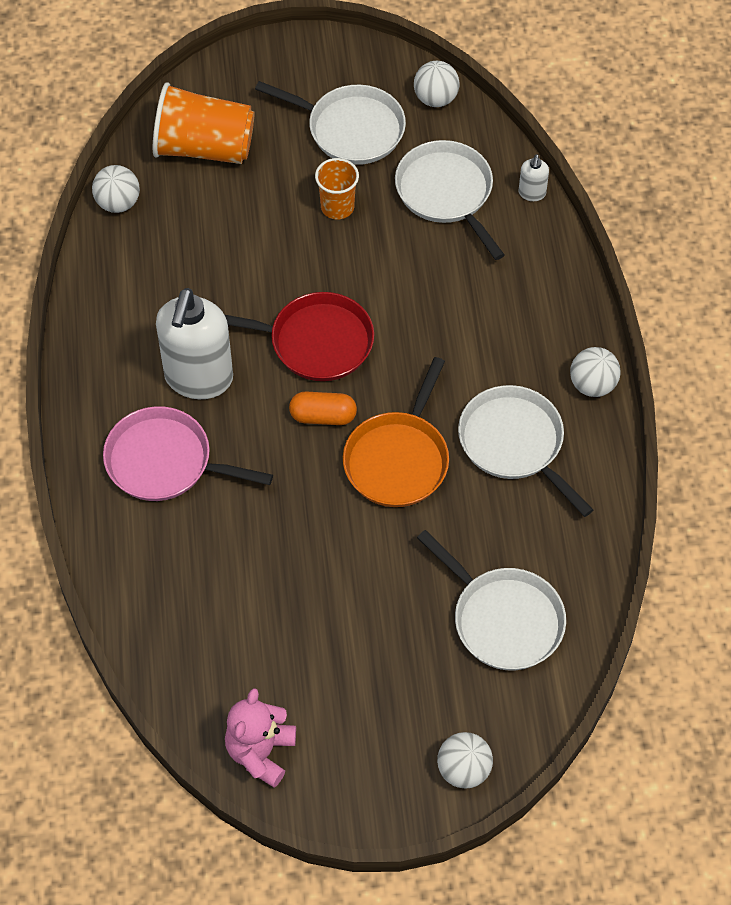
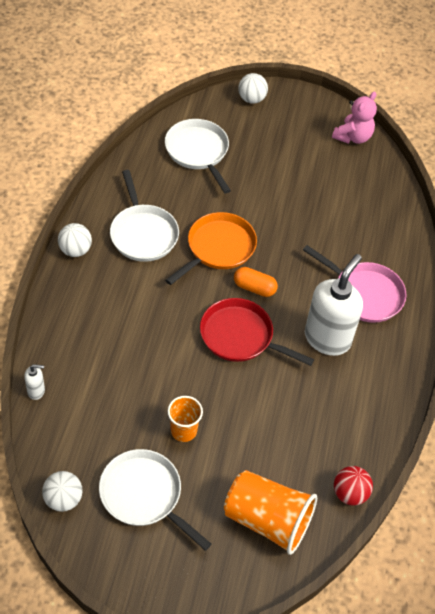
camera: 165 degrees left, 5 degrees down
white ball [92,165,140,213] -> red ball [334,466,373,505]
white pan [395,140,505,260] -> none
white soap dispenser [519,154,549,201] -> white soap dispenser turned 60 degrees clockwise [24,364,45,400]

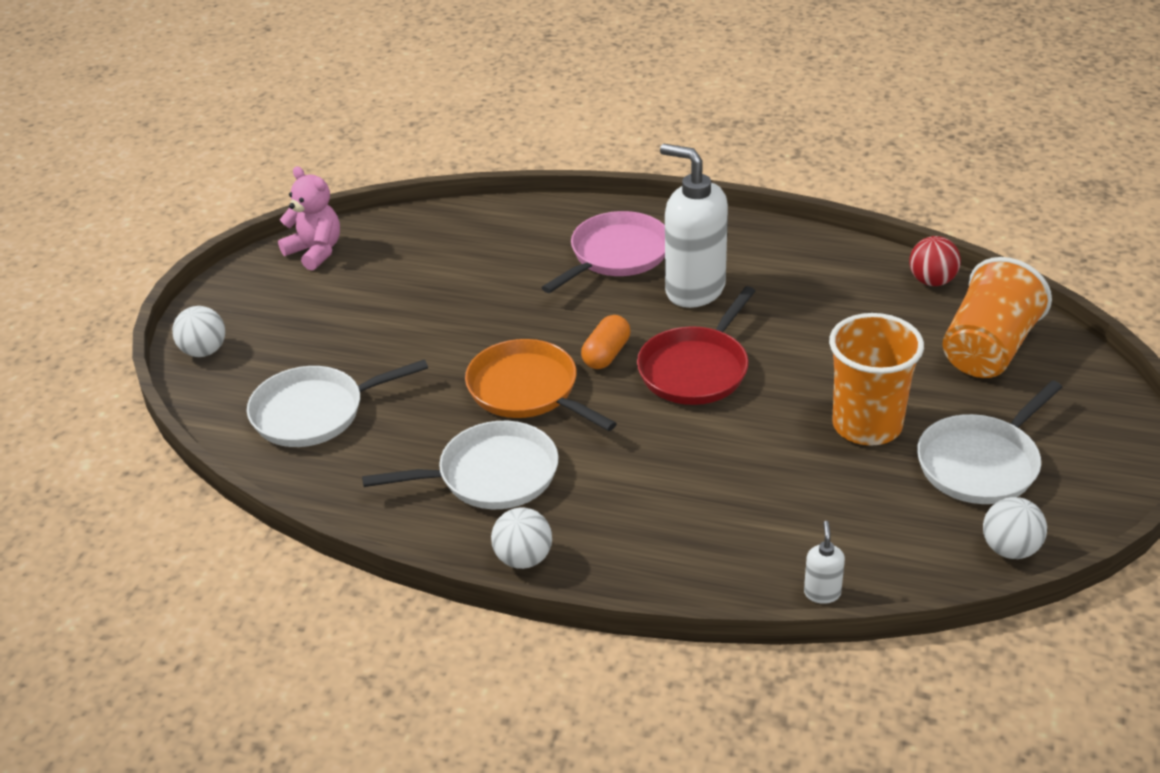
camera: 80 degrees left, 15 degrees down
orange cup [168,396,203,442] -> orange cup [829,313,924,446], size x1.75

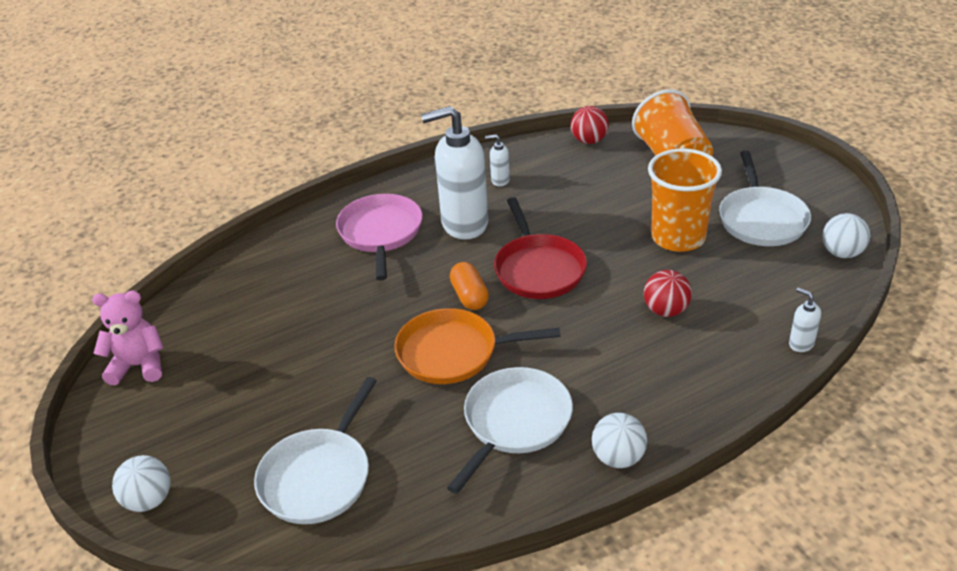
camera: 45 degrees left, 0 degrees up
none -> white soap dispenser [485,134,510,186]
none -> red ball [644,270,692,317]

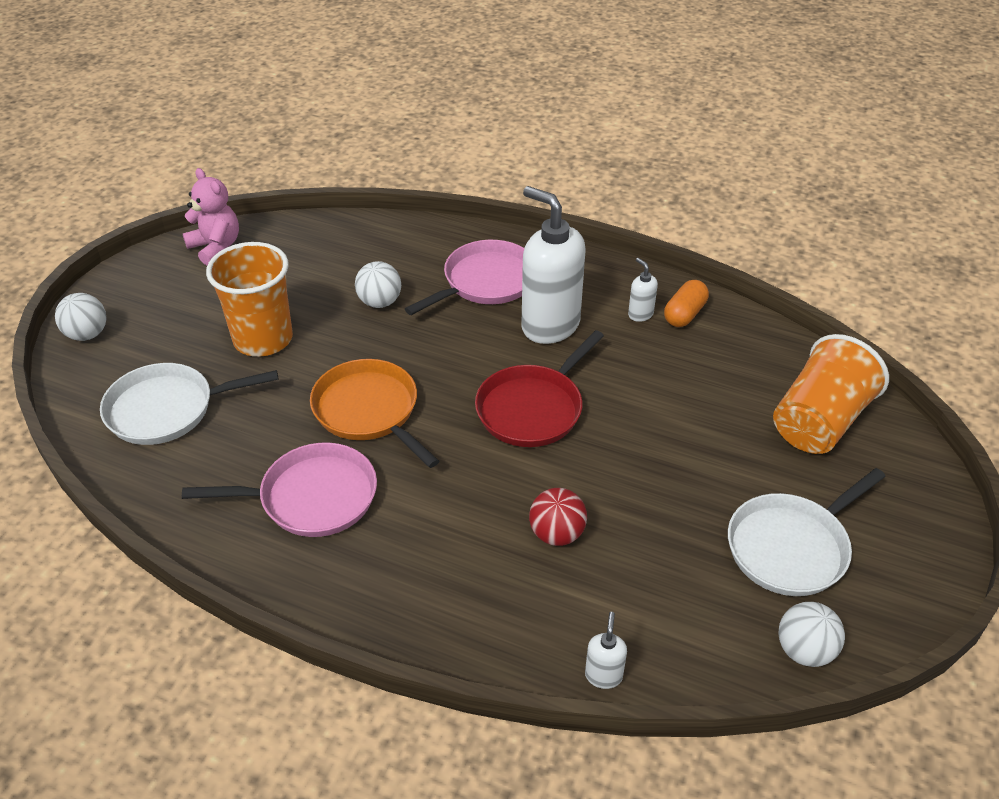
camera: 50 degrees right, 5 degrees up
white pan [447,367,573,494] -> pink pan [182,442,377,537]
orange capsule [450,262,489,310] -> orange capsule moved to [664,280,709,327]
red ball [571,106,609,144] -> none
white ball [592,413,647,468] -> white ball moved to [355,261,401,308]
orange cup [648,148,722,252] -> orange cup moved to [206,242,293,357]

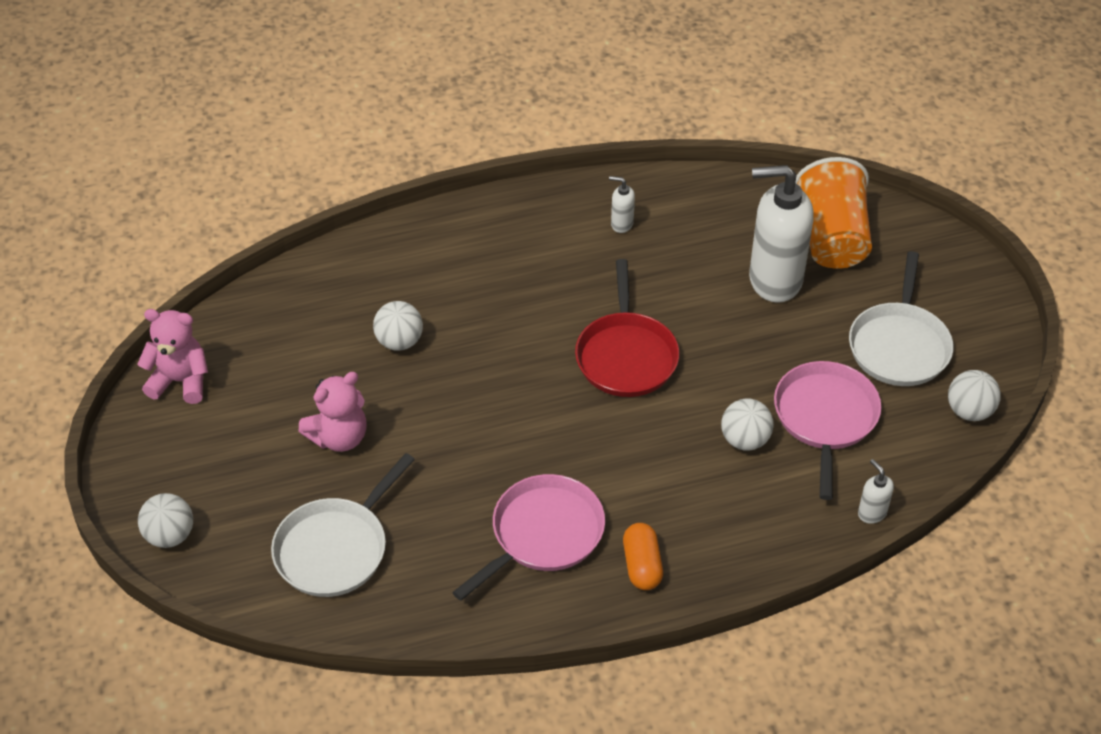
camera: 40 degrees left, 5 degrees up
orange cup [206,242,293,357] -> pink teddy bear [298,372,367,452]
orange pan [310,359,439,468] -> none
pink pan [405,240,524,315] -> pink pan moved to [774,361,881,500]
white soap dispenser [521,186,585,344] -> white soap dispenser moved to [749,165,814,303]
red ball [529,488,587,546] -> white ball [721,398,774,451]
orange capsule [664,280,709,327] -> orange capsule moved to [623,523,663,590]

